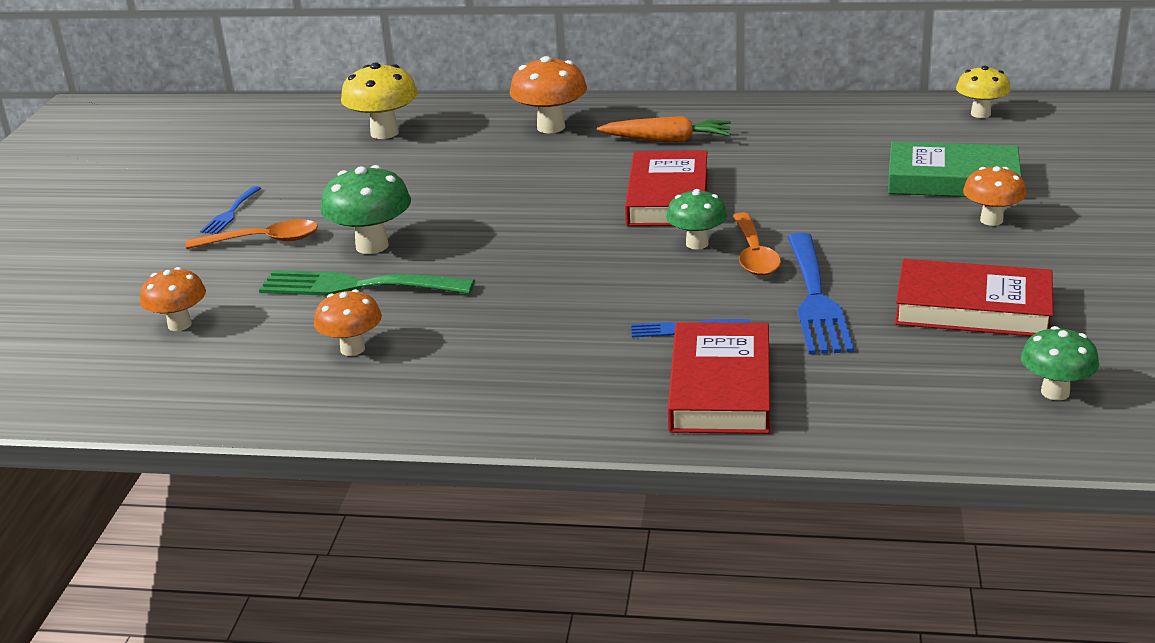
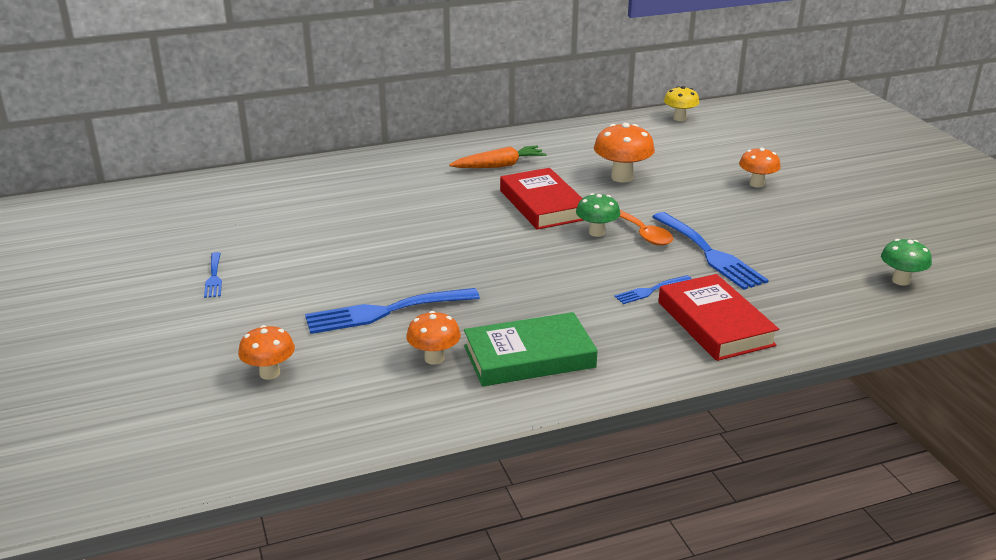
camera: 30 degrees left, 0 degrees up
orange spoon [186,219,318,249] -> none
green fork [259,270,475,296] -> blue fork [305,288,480,334]
green mushroom [320,165,411,254] -> none
yellow mushroom [341,63,418,139] -> none
orange mushroom [510,56,587,133] -> orange mushroom moved to [594,123,655,182]
green book [888,141,1022,197] -> green book moved to [464,312,598,387]
red book [895,259,1053,336] -> none

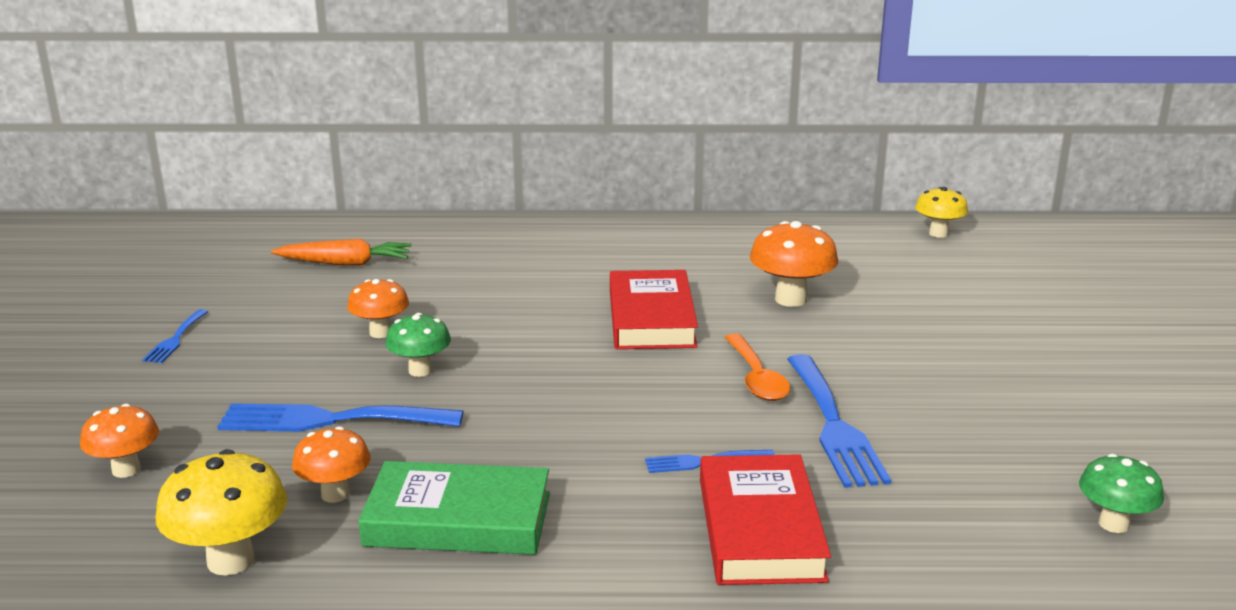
camera: 20 degrees right, 5 degrees down
orange carrot [449,146,547,168] -> orange carrot moved to [271,239,412,265]
green mushroom [576,193,620,237] -> green mushroom moved to [386,313,451,377]
orange mushroom [739,148,781,188] -> orange mushroom moved to [347,279,409,338]
none -> yellow mushroom [155,449,287,575]

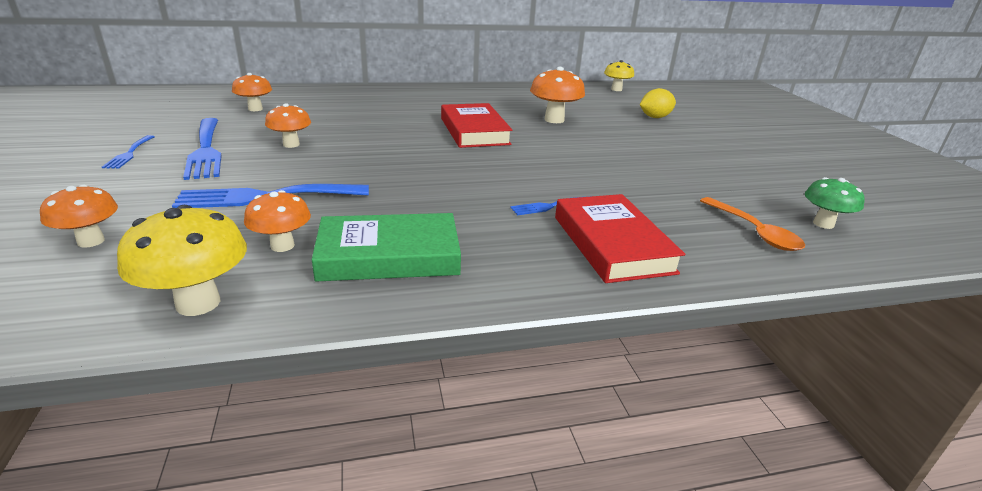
camera: 15 degrees left, 5 degrees up
orange carrot [271,239,412,265] -> orange mushroom [232,73,272,111]
green mushroom [386,313,451,377] -> none
orange spoon [725,333,790,401] -> orange spoon moved to [700,197,805,251]
blue fork [787,354,891,488] -> blue fork moved to [183,118,222,180]
none -> yellow lemon [640,88,676,118]

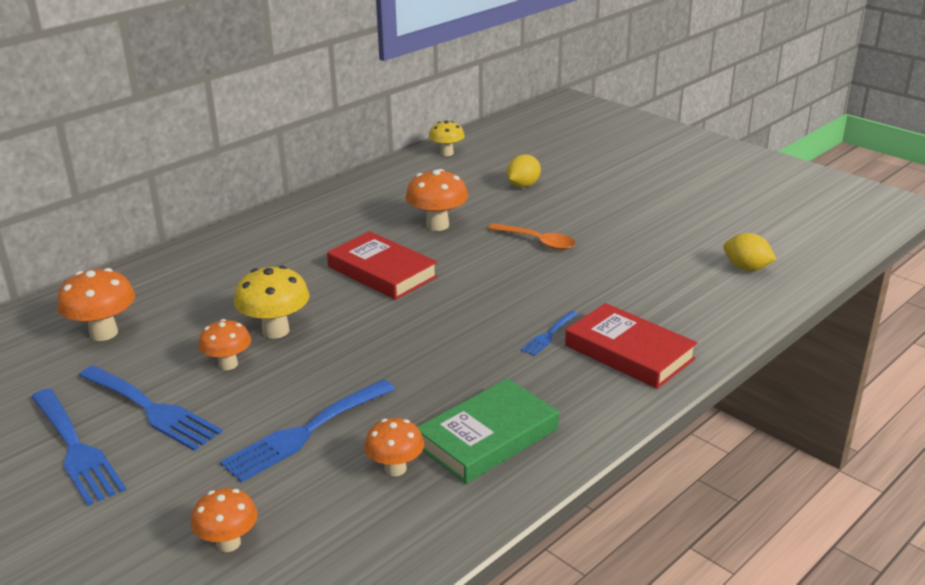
camera: 30 degrees left, 0 degrees up
blue fork [102,135,154,169] -> blue fork [31,388,126,506], size x1.96
yellow mushroom [117,205,247,316] -> yellow mushroom moved to [234,266,310,339]
orange mushroom [232,73,272,111] -> orange mushroom [57,268,135,341], size x1.51
orange spoon [700,197,805,251] -> orange spoon moved to [488,223,576,250]
green mushroom [805,177,865,229] -> yellow lemon [723,233,777,271]

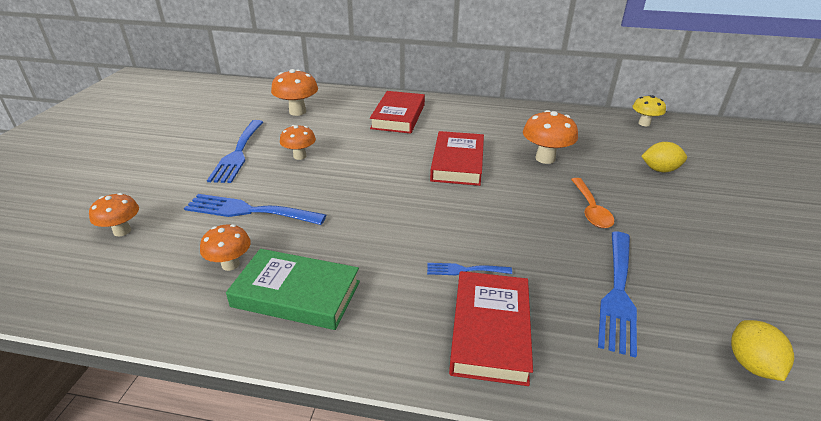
camera: 55 degrees right, 5 degrees up
blue fork [31,388,126,506] -> blue fork moved to [598,232,637,358]
yellow mushroom [234,266,310,339] -> none
none -> red book [370,91,425,134]

